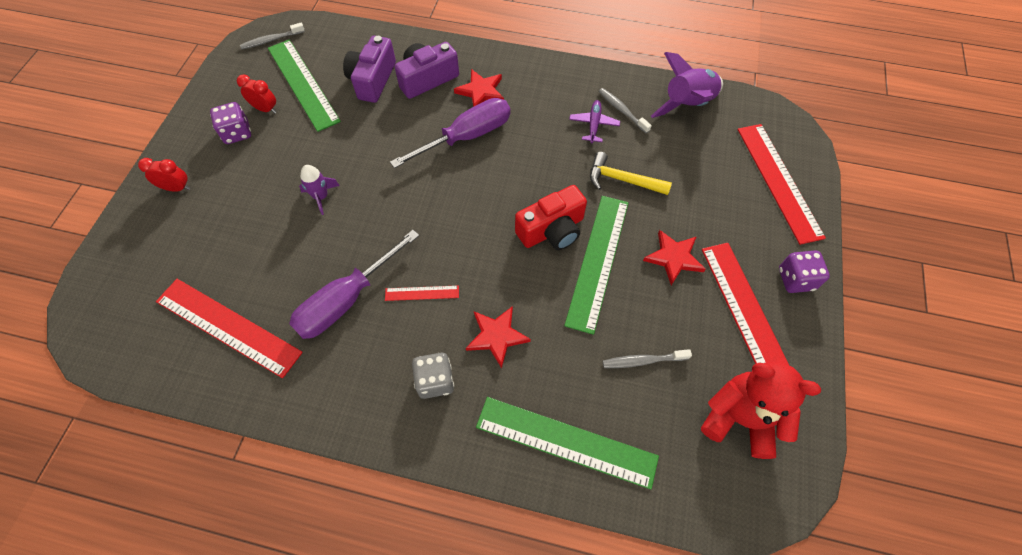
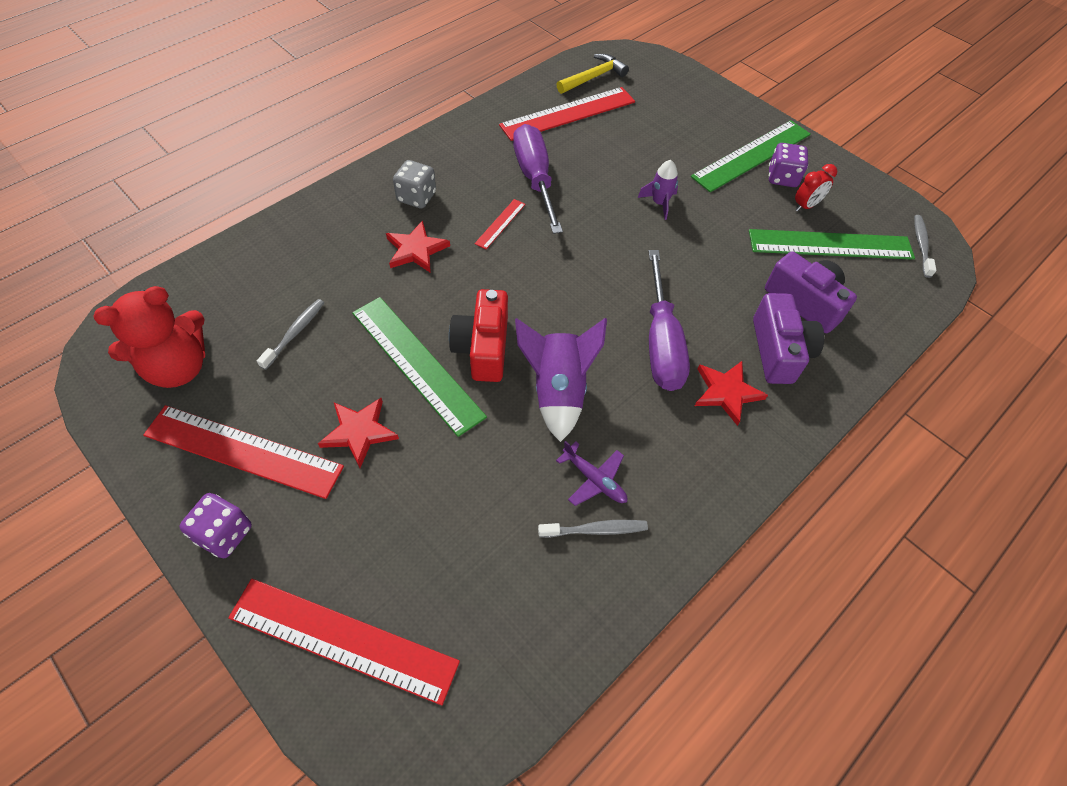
camera: 120 degrees right, 5 degrees down
red clock [138,158,190,192] -> none
green ruler [476,397,659,489] -> green ruler moved to [691,120,811,192]
yellow hammer [590,152,672,195] -> yellow hammer moved to [556,54,629,94]
purple rocket [651,52,723,118] -> purple rocket moved to [515,318,607,442]

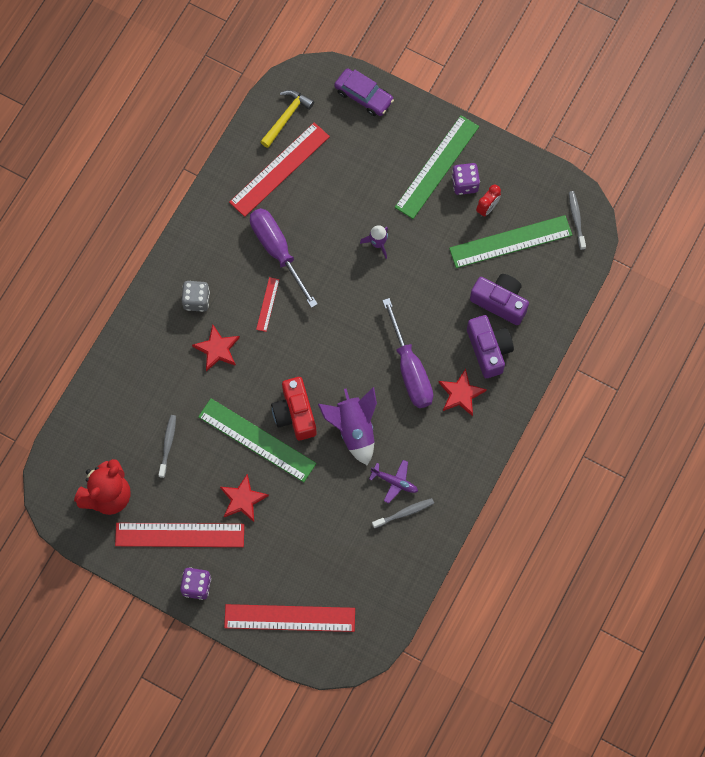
camera: 15 degrees left, 15 degrees up
none -> purple car [334,68,394,116]

